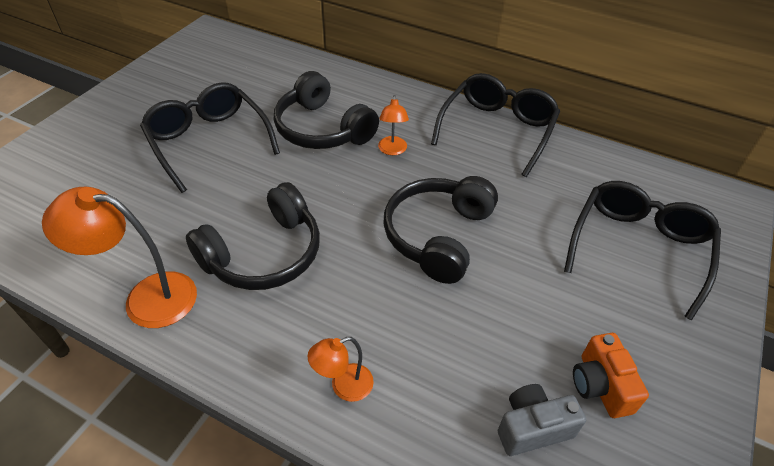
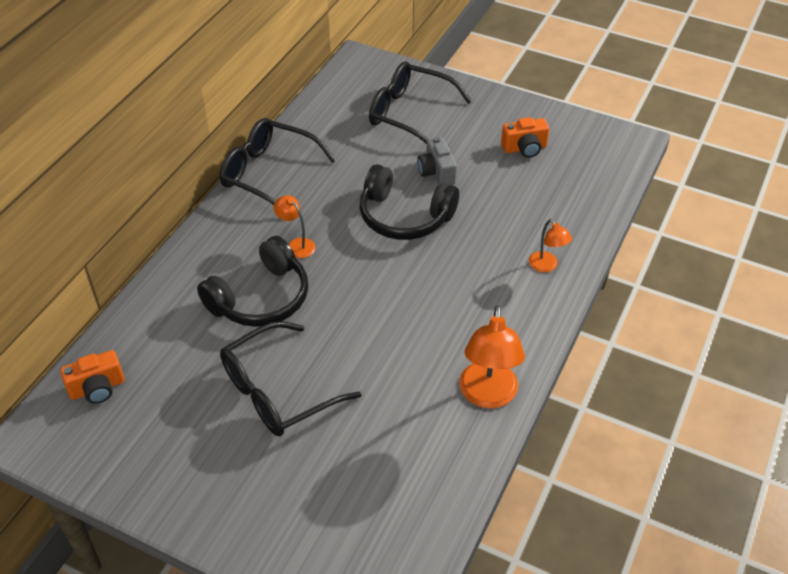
camera: 90 degrees left, 0 degrees up
black headphones [186,182,320,290] -> none
orange lamp [378,95,409,155] -> orange lamp turned 135 degrees counterclockwise [274,195,315,258]
grey camera [498,384,586,456] -> grey camera moved to [417,137,457,185]
none -> orange camera [60,350,125,404]

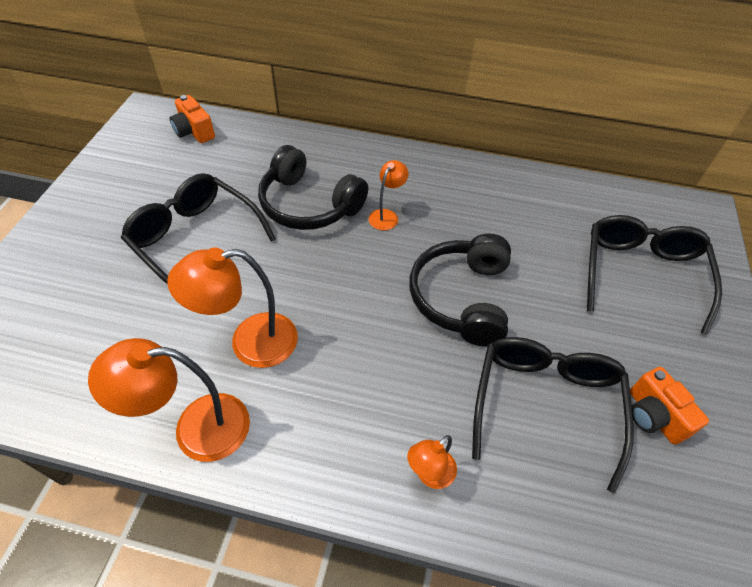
camera: 75 degrees right, 5 degrees up
black glasses [220,118,336,205] -> black glasses moved to [472,337,634,493]
grey camera [417,137,457,185] -> none
none -> orange lamp [167,247,298,368]

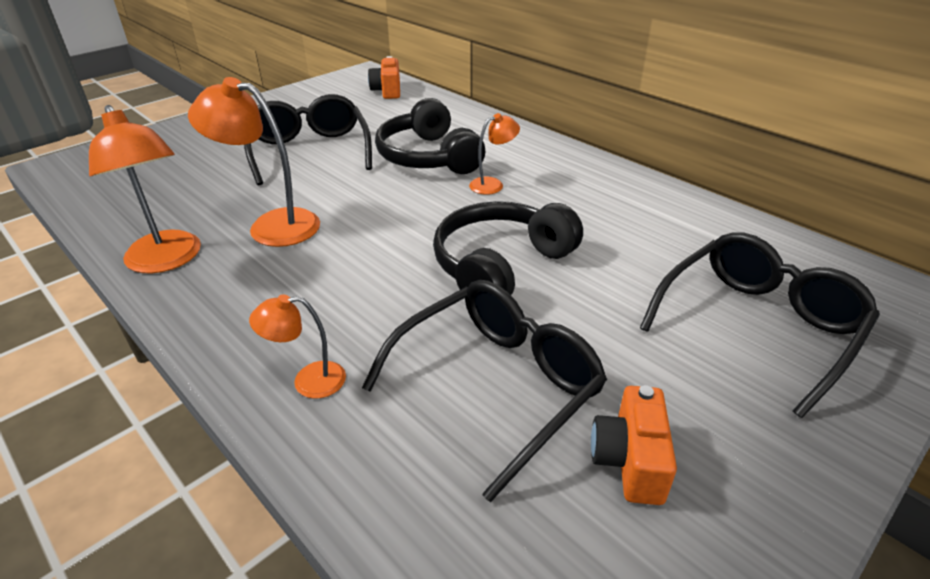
camera: 35 degrees right, 15 degrees down
orange lamp [88,338,250,462] -> orange lamp turned 150 degrees counterclockwise [89,105,201,273]

